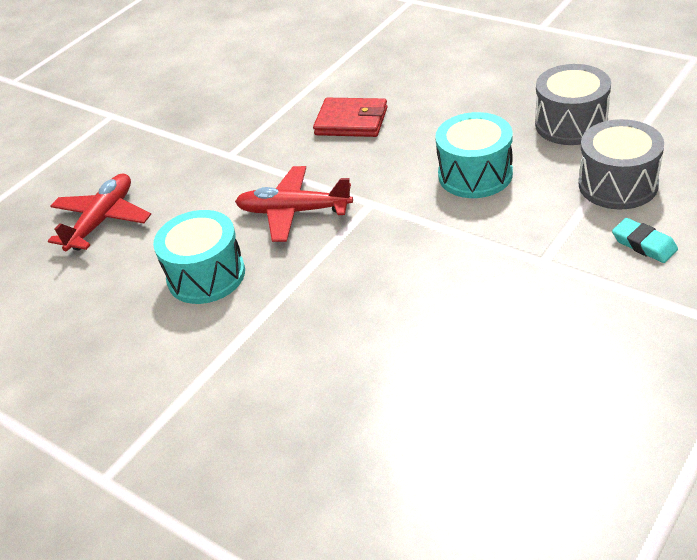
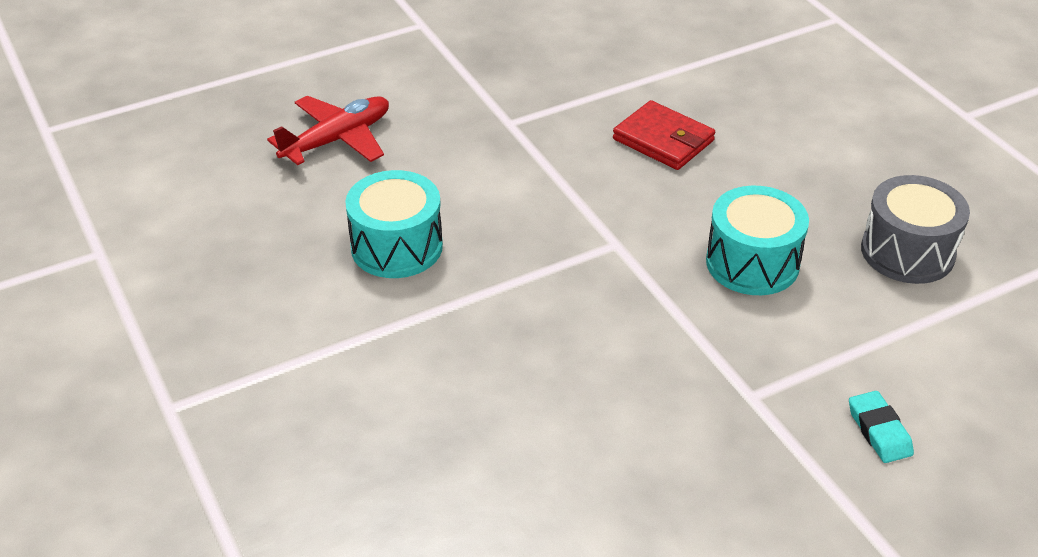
camera: 20 degrees right, 0 degrees up
red plane [235,166,353,242] -> none
grey drum [579,119,664,209] -> none

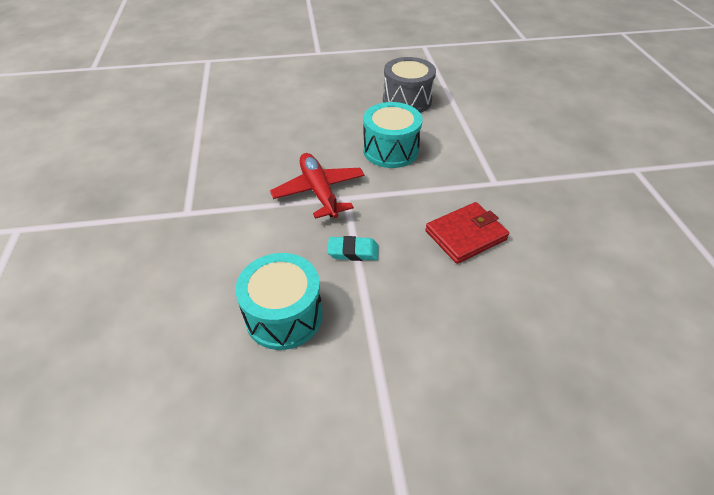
camera: 70 degrees left, 5 degrees up
red plane [267,96,389,165] -> red plane moved to [270,153,365,219]
red wallet [613,100,715,170] -> red wallet moved to [425,202,509,264]
turquoise eraser [849,391,914,463] -> turquoise eraser moved to [327,236,378,261]

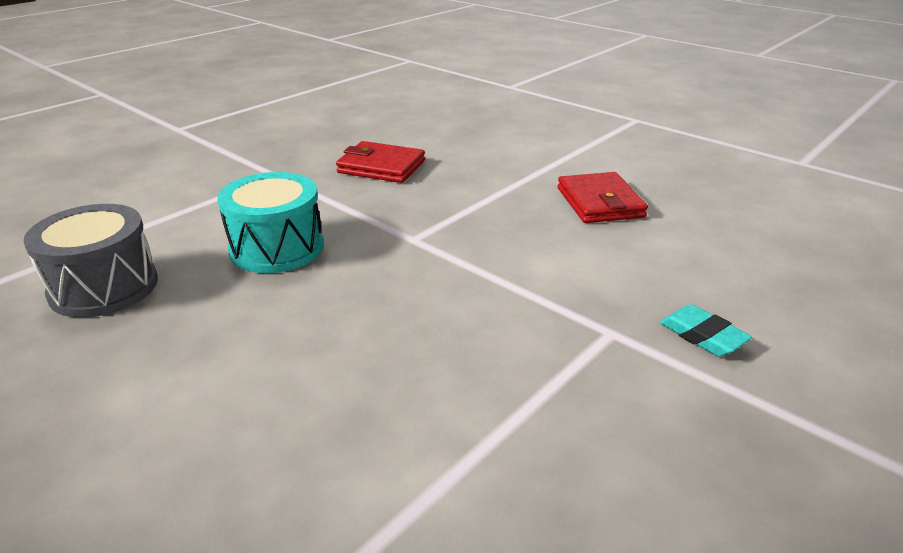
camera: 130 degrees left, 15 degrees down
turquoise drum [235,253,323,350] -> red wallet [558,172,648,223]
red plane [270,153,365,219] -> none
turquoise eraser [327,236,378,261] -> turquoise eraser moved to [660,304,752,357]

